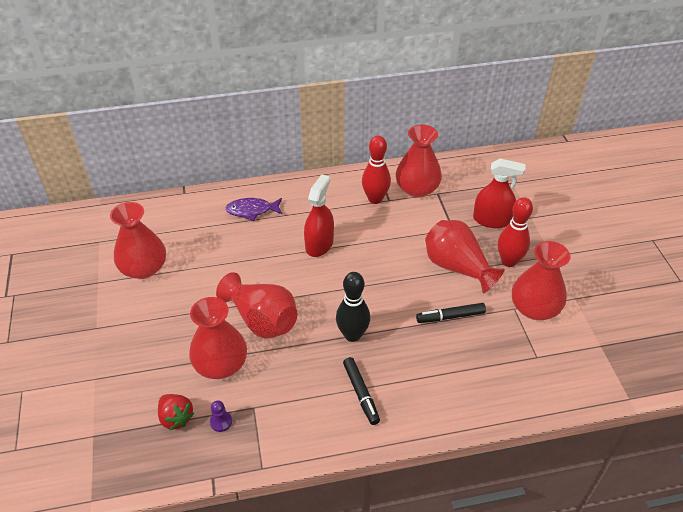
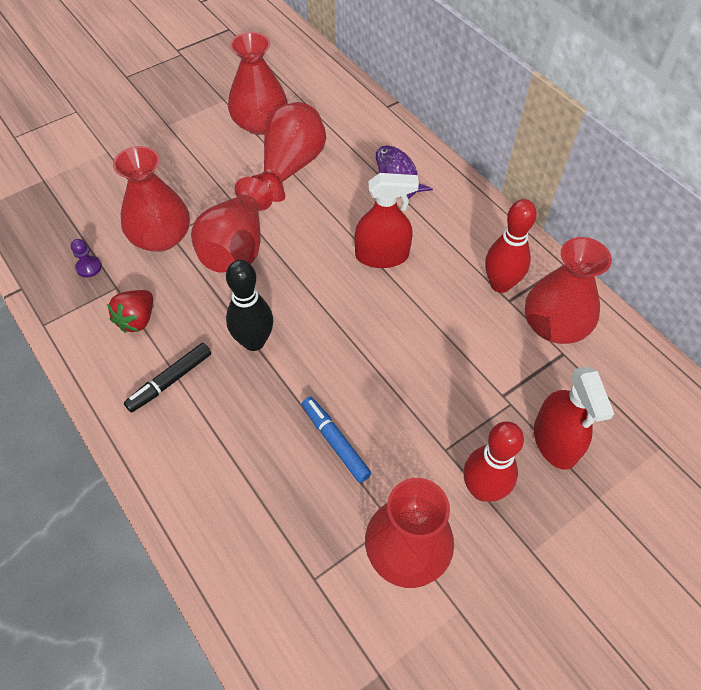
camera: 65 degrees right, 10 degrees up
red strawberry [158,394,194,431] -> red strawberry moved to [107,290,153,333]
black marker [416,303,486,323] -> blue marker [302,397,372,483]
red vase [425,220,505,293] -> red vase moved to [251,102,326,202]

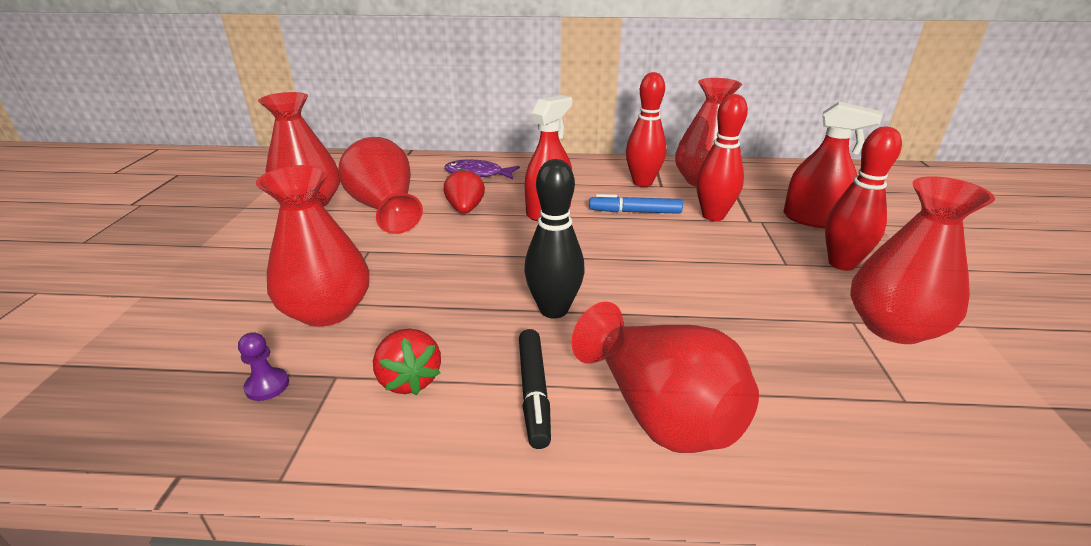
camera: 50 degrees left, 25 degrees down
red vase [191,177,273,273] -> red vase moved to [572,302,759,453]
blue marker [302,397,372,483] -> blue marker moved to [589,194,683,214]
none -> red strawberry [444,168,485,214]
none -> red bowling pin [696,94,748,221]

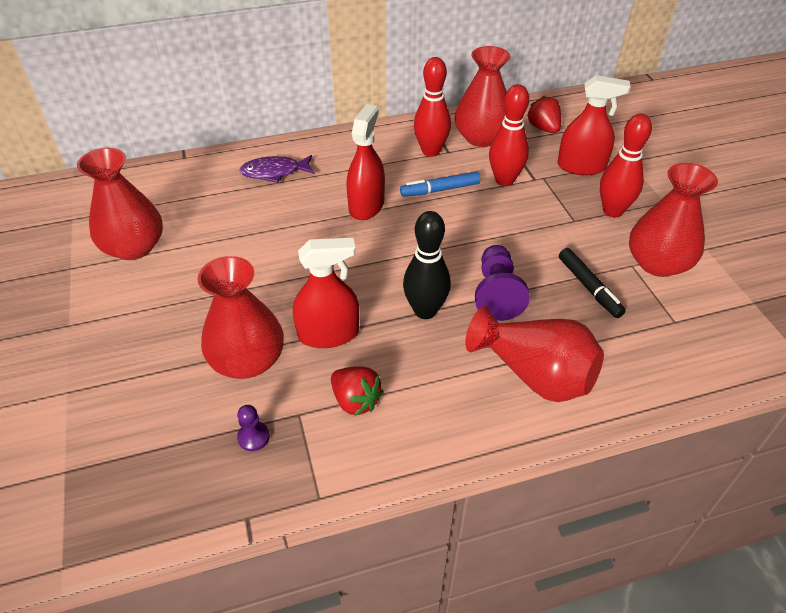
camera: 20 degrees left, 15 degrees up
red vase [338,137,423,234] -> none
red strawberry [444,168,485,214] -> red strawberry moved to [527,96,561,133]
black marker [519,329,551,449] -> black marker moved to [559,248,626,318]
none -> red spray bottle [293,238,359,348]
none -> purple pawn [475,245,530,321]

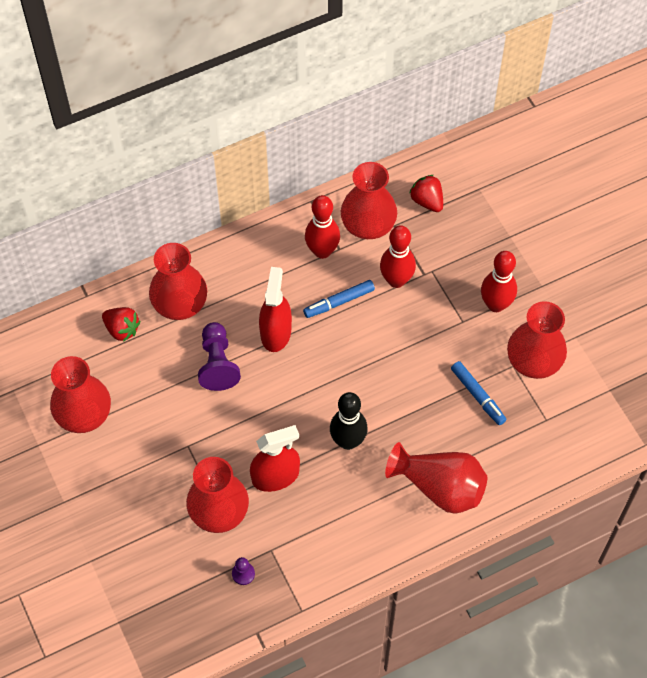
camera: 10 degrees left, 15 degrees up
purple fish [239,155,315,183] -> red vase [149,243,207,320]
red strawberry [331,366,384,416] -> red strawberry moved to [102,307,140,342]
purple pawn [475,245,530,321] -> purple pawn moved to [198,322,241,391]
red spray bottle [557,75,631,175] -> none
black marker [559,248,626,318] -> blue marker [451,361,506,425]

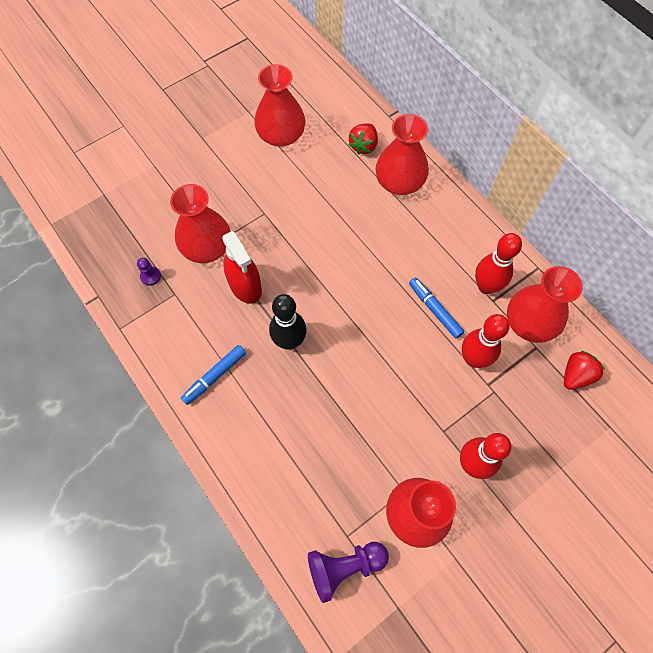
camera: 80 degrees right, 5 degrees up
purple pawn [198,322,241,391] -> purple pawn moved to [308,542,389,603]
red spray bottle [259,267,292,352] -> none
red vase [385,442,487,514] -> none
blue marker [451,361,506,425] -> blue marker moved to [181,345,246,405]

